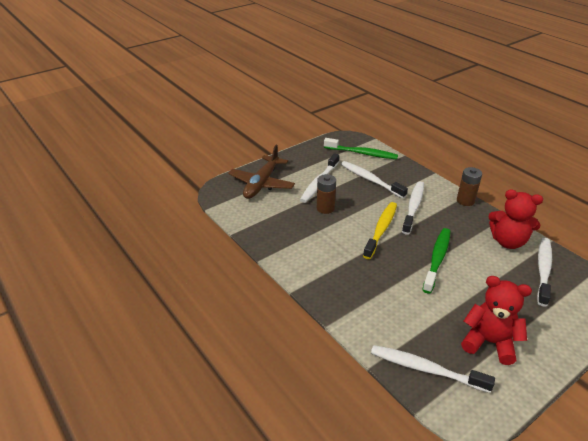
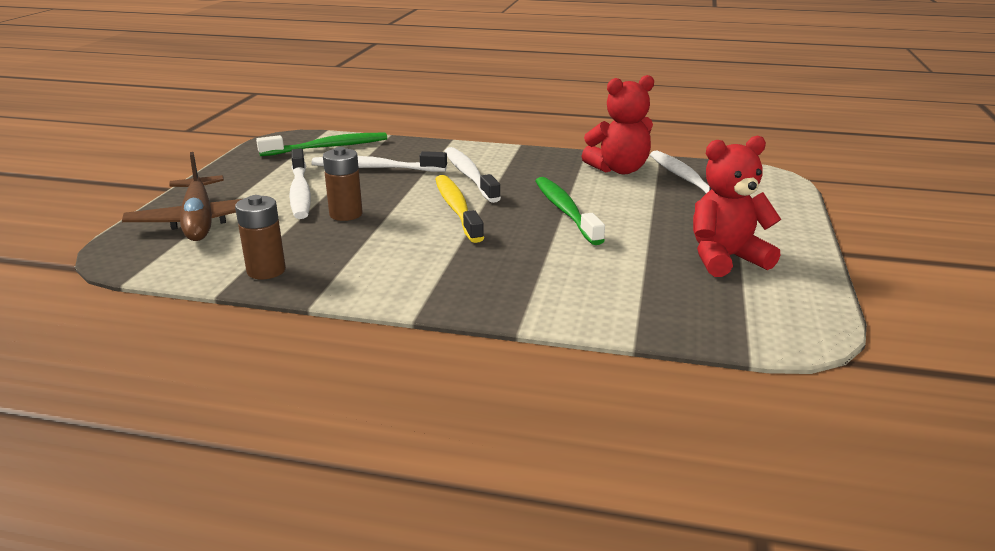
camera: 40 degrees left, 10 degrees down
white toothbrush [371,345,495,393] -> none
brown battery [457,167,482,206] -> brown battery moved to [235,195,286,279]

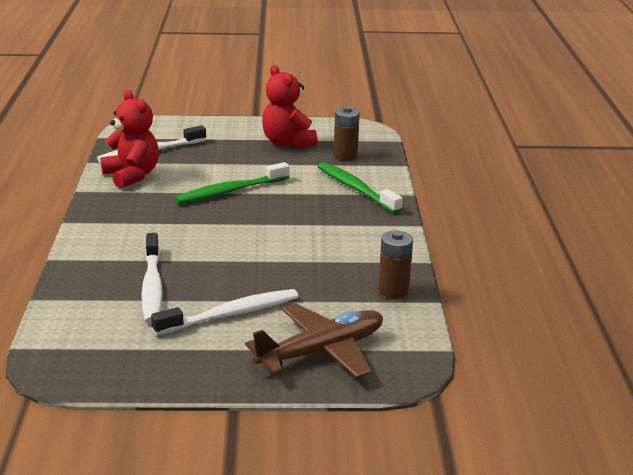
camera: 105 degrees left, 0 degrees up
green toothbrush [256,133,387,156] -> green toothbrush moved to [317,162,403,214]
brown battery [323,147,363,221] -> brown battery moved to [334,106,360,160]
yellow toothbrush [435,175,484,243] -> none
white toothbrush [445,147,501,203] -> none

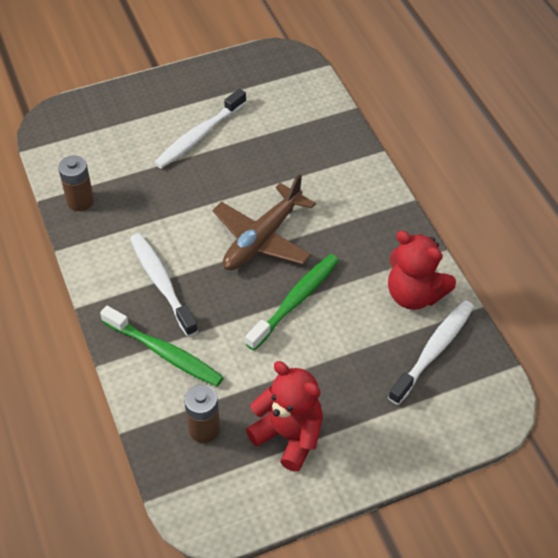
camera: 160 degrees right, 25 degrees up
white toothbrush [141,233,163,324] -> white toothbrush moved to [130,233,198,337]
brown plane [245,303,383,378] -> brown plane moved to [213,174,316,270]

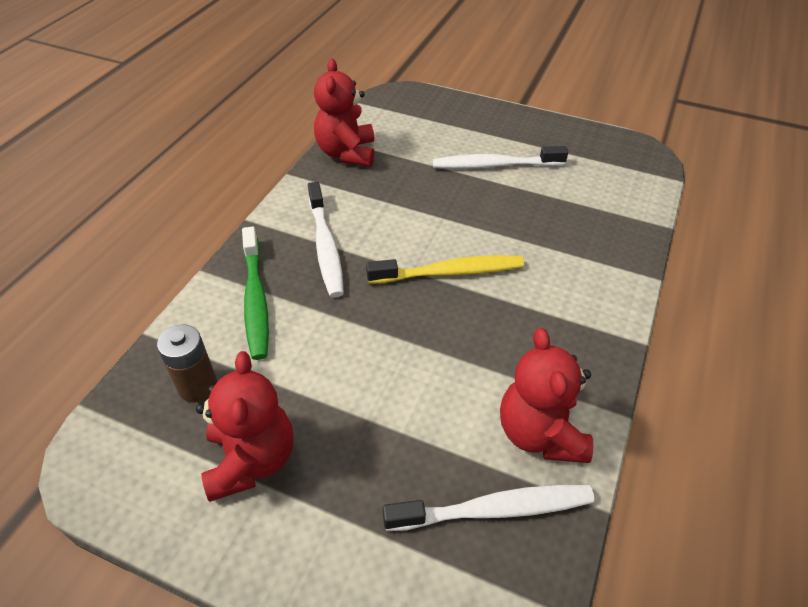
camera: 45 degrees right, 5 degrees down
brown battery [58,155,94,211] -> red teddy bear [314,58,374,167]
white toothbrush [130,233,198,337] -> white toothbrush turned 150 degrees clockwise [308,182,344,298]
brown plane [213,174,316,270] -> yellow toothbrush [366,255,524,284]
green toothbrush [245,254,339,351] -> none

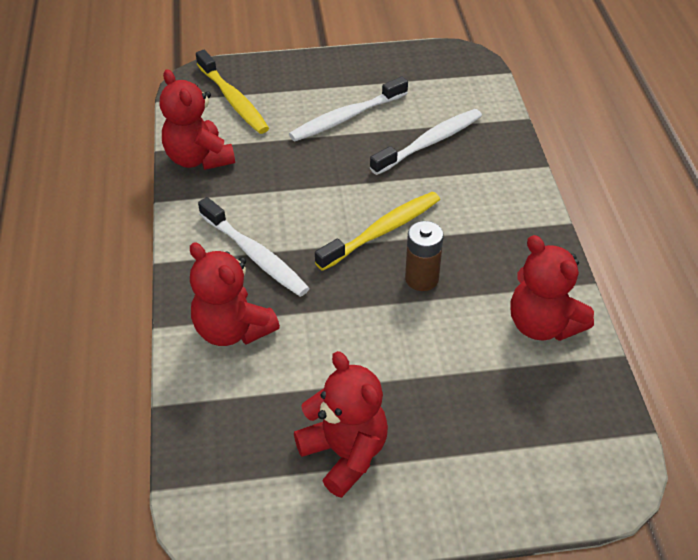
camera: 30 degrees left, 0 degrees up
brown battery [157,324,217,403] -> brown battery moved to [405,221,444,291]
green toothbrush [242,226,269,360] -> red teddy bear [190,242,280,346]
white toothbrush [383,485,595,531] -> white toothbrush moved to [370,109,482,175]
none -> yellow toothbrush [196,50,269,134]

